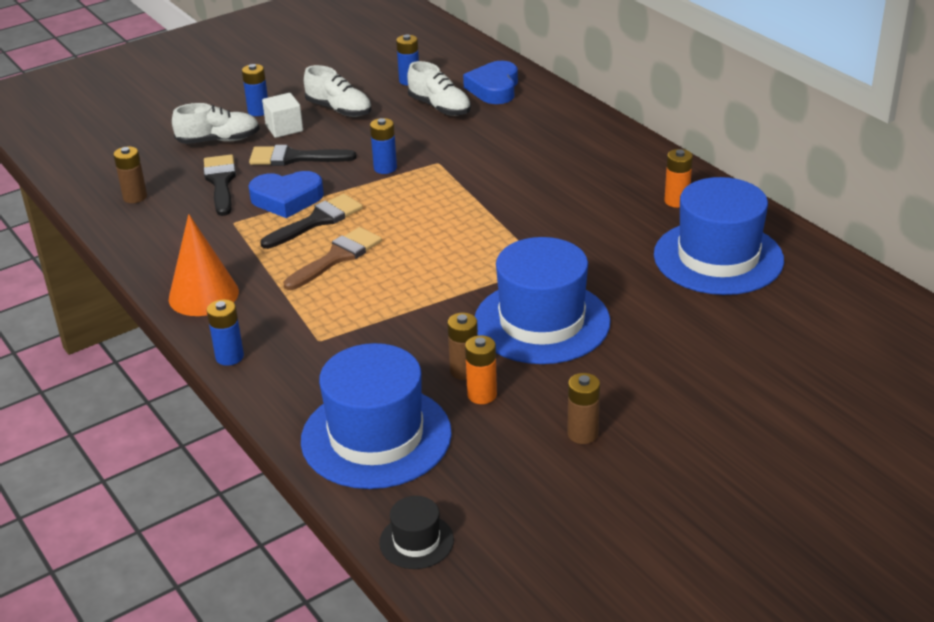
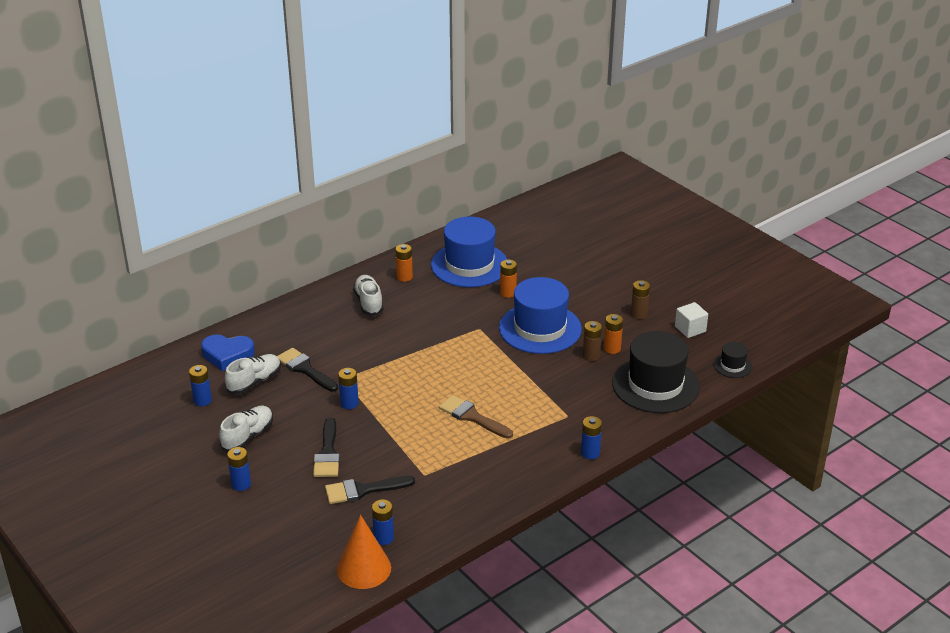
camera: 95 degrees left, 0 degrees up
brown battery [114,146,147,203] -> blue battery [372,499,394,545]
orange cone [169,214,239,316] -> orange cone moved to [337,515,391,589]
white shoe [172,103,260,144] -> white shoe moved to [353,275,384,316]
blue heart [248,171,324,218] -> none
black brush [260,194,363,249] -> black brush moved to [277,348,338,392]
white cube [262,93,303,138] -> white cube moved to [675,302,708,338]
blue hat [301,343,452,489] -> black hat [612,331,700,413]
none -> orange battery [500,260,517,298]

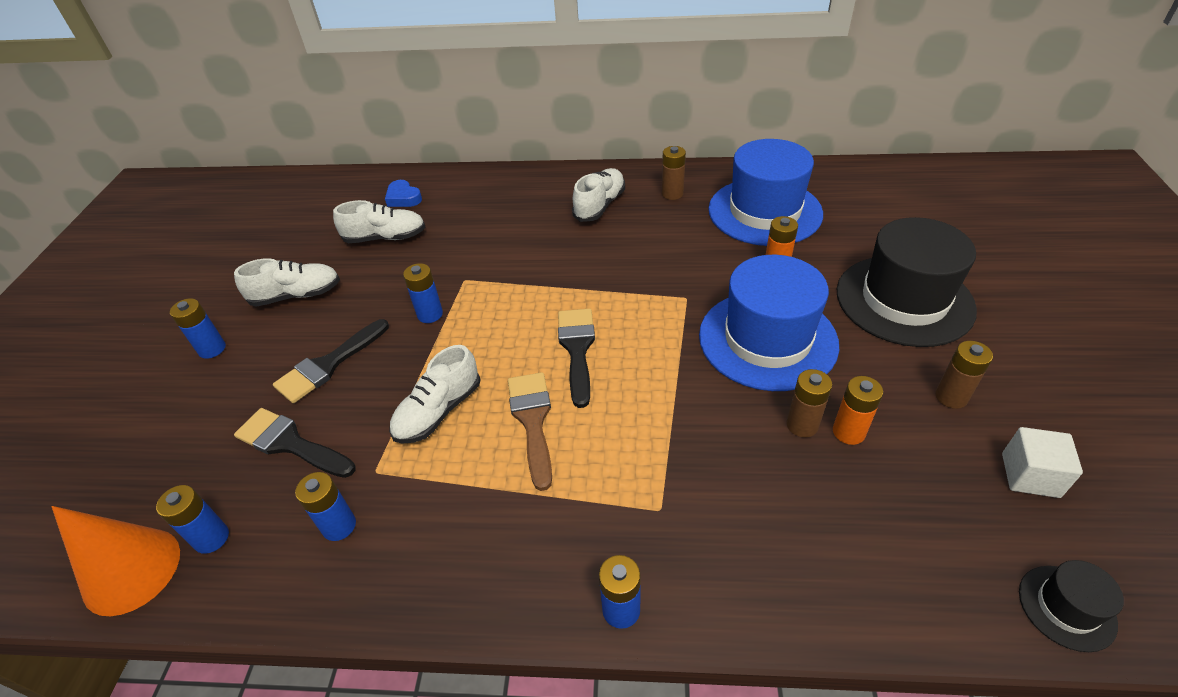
camera: 45 degrees right, 10 degrees up
blue battery [189,365,212,406] -> blue battery moved to [295,472,356,541]
blue heart [201,335,255,371] -> blue heart [385,180,422,207], size x0.63
black brush [277,348,338,392] -> black brush moved to [558,309,595,408]
orange battery [396,244,413,282] -> brown battery [662,146,686,200]
black hat [612,331,700,413] -> black hat moved to [837,217,977,347]
none -> white shoe [389,345,480,444]

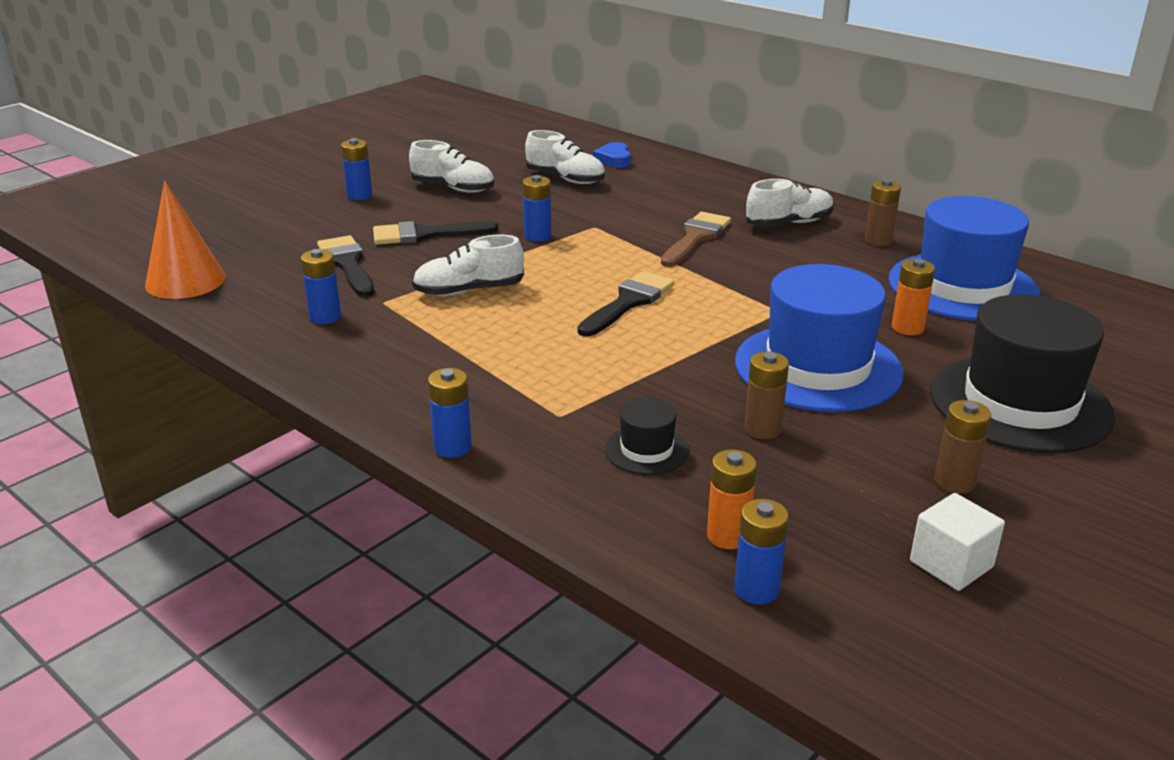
camera: 35 degrees right, 15 degrees down
blue battery [156,485,229,554] -> blue battery moved to [734,499,789,605]
brown brush [508,372,552,491] -> brown brush moved to [661,212,731,267]
orange battery [833,376,883,445] -> orange battery moved to [707,450,757,549]
black hat [1019,560,1124,652] -> black hat moved to [605,398,689,475]

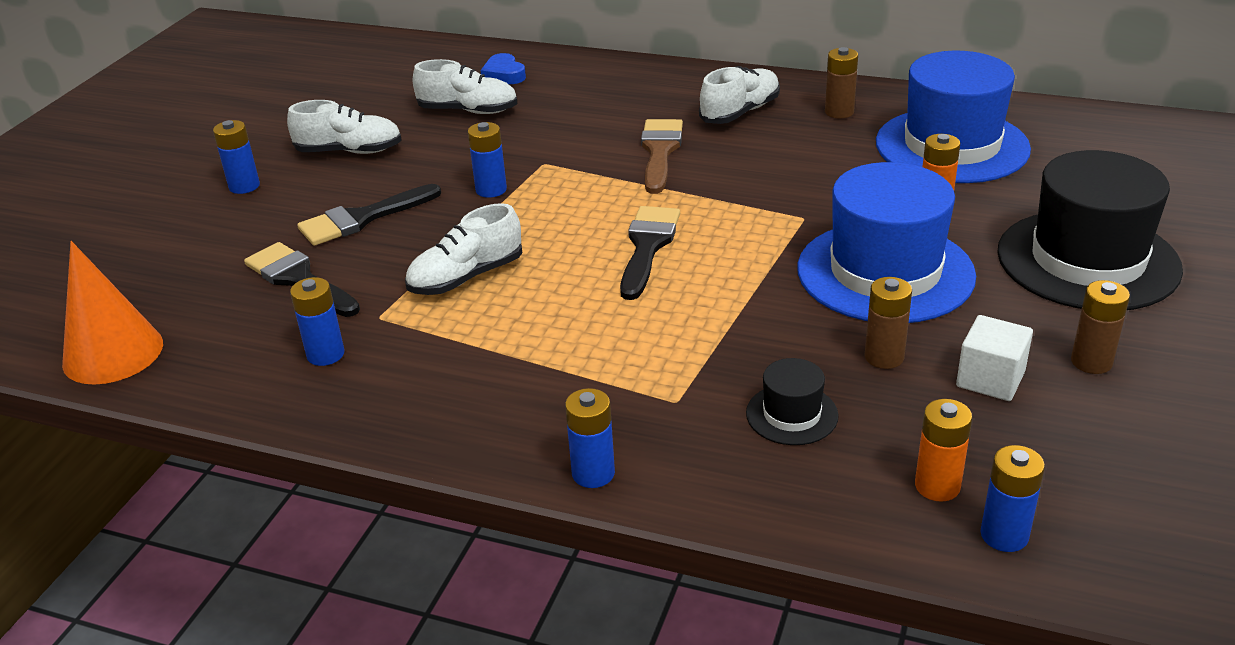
camera: 20 degrees left, 5 degrees up
white cube [910,493,1005,591] -> white cube moved to [956,315,1033,401]

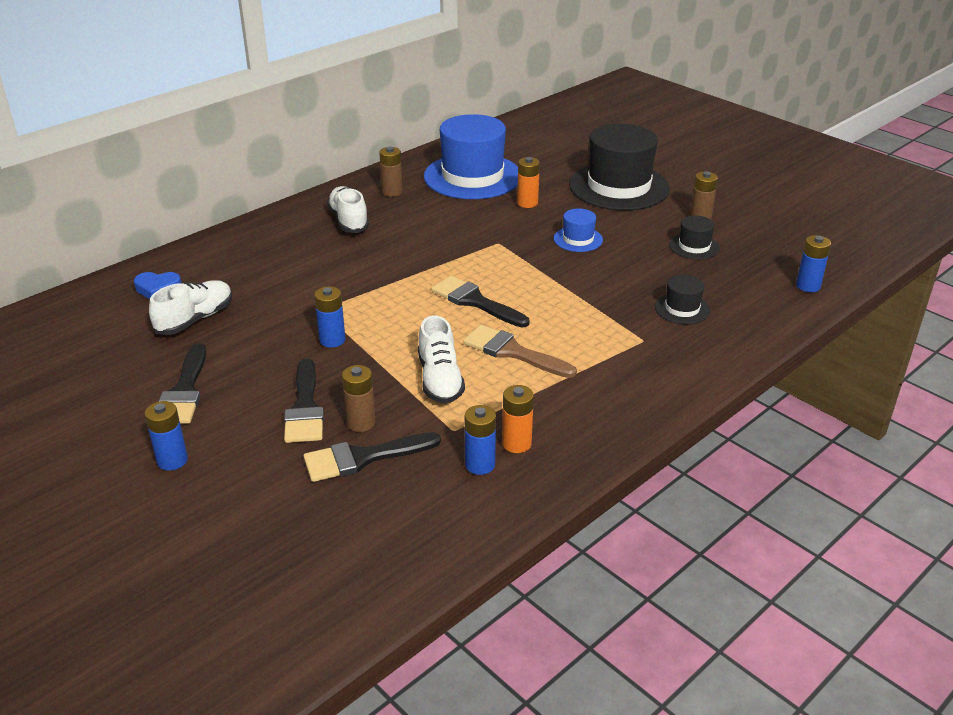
camera: 65 degrees left, 0 degrees up
orange cone [62,241,163,385] -> none
white shoe [287,100,402,154] -> black brush [159,343,206,424]
blue battery [565,388,615,488] -> none
brown brush [641,119,683,194] -> brown brush moved to [463,325,577,378]
blue hat [797,162,976,323] -> blue hat [554,209,603,252], size x0.45
brown battery [864,277,912,369] -> brown battery moved to [342,365,375,432]
orange battery [915,399,972,502] -> orange battery moved to [502,385,534,453]
white cube [956,315,1033,401] -> black hat [669,215,720,260]

